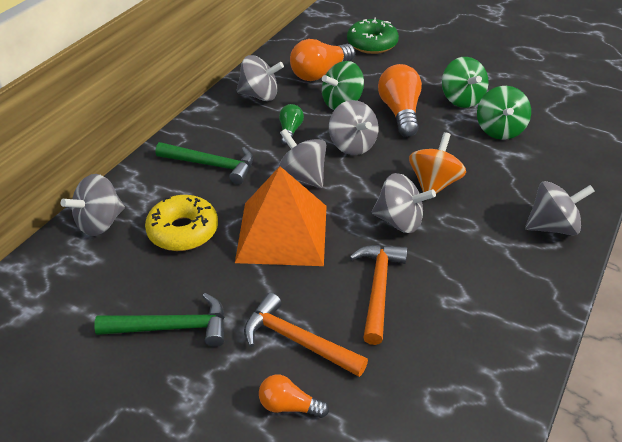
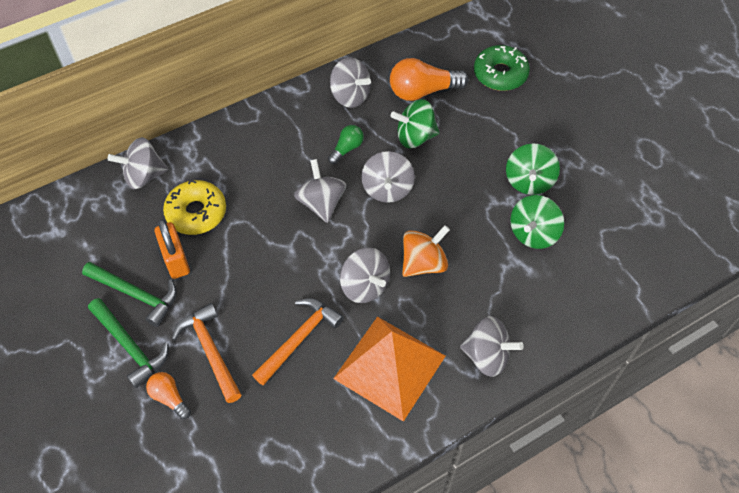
camera: 30 degrees right, 15 degrees up
green hammer [155,142,253,185] -> green hammer moved to [88,298,168,388]
orange pyramid [235,166,327,266] -> orange pyramid moved to [333,317,445,422]
orange light bulb [378,64,422,137] -> none
none -> orange padlock [155,219,190,279]

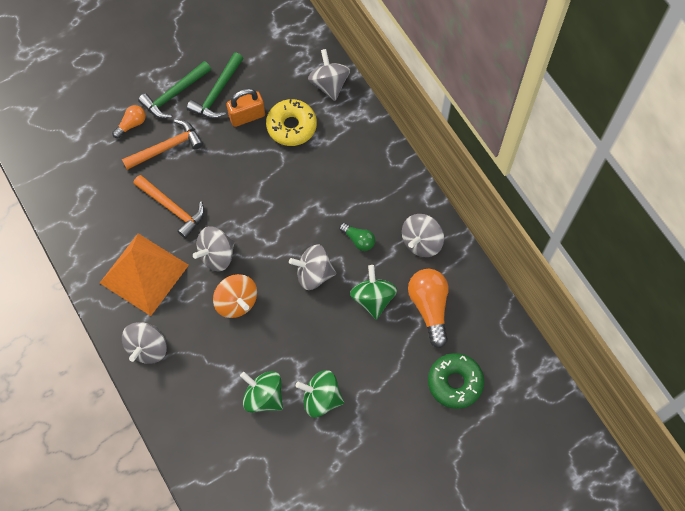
camera: 90 degrees right, 10 degrees up
grey spinning top [294,159,346,223] -> none

